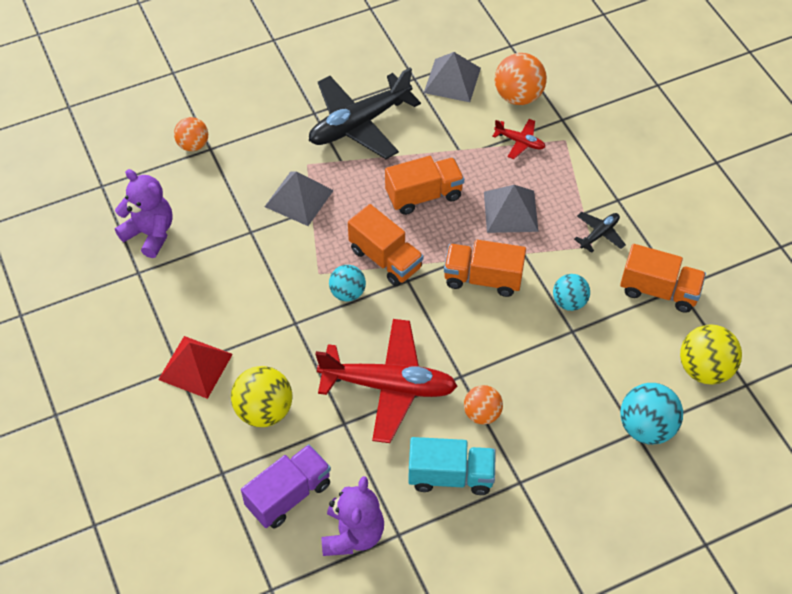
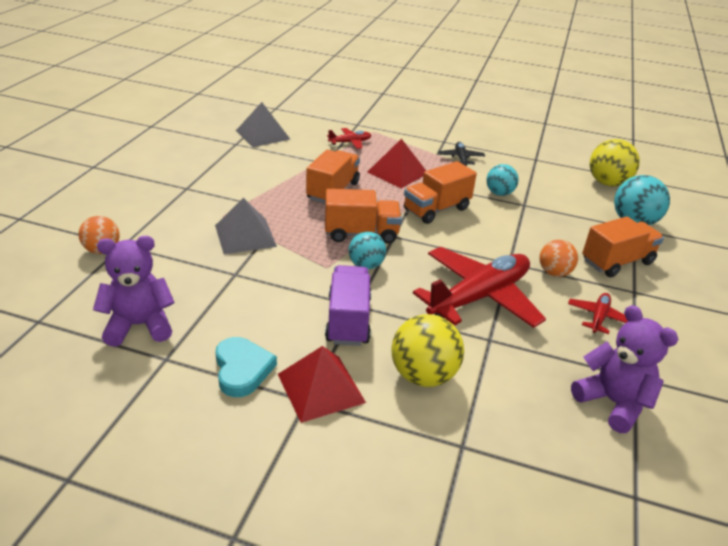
camera: 50 degrees left, 20 degrees down
purple truck [241,444,331,528] -> purple truck moved to [325,265,371,346]
black plane [309,67,421,159] -> none
turquoise truck [408,437,496,495] -> red plane [568,293,628,334]
grey pyramid [484,185,539,233] -> red pyramid [368,139,426,188]
orange ball [495,53,547,105] -> none
orange truck [620,244,706,313] -> orange truck moved to [582,216,664,277]
none -> turquoise heart [215,337,277,397]

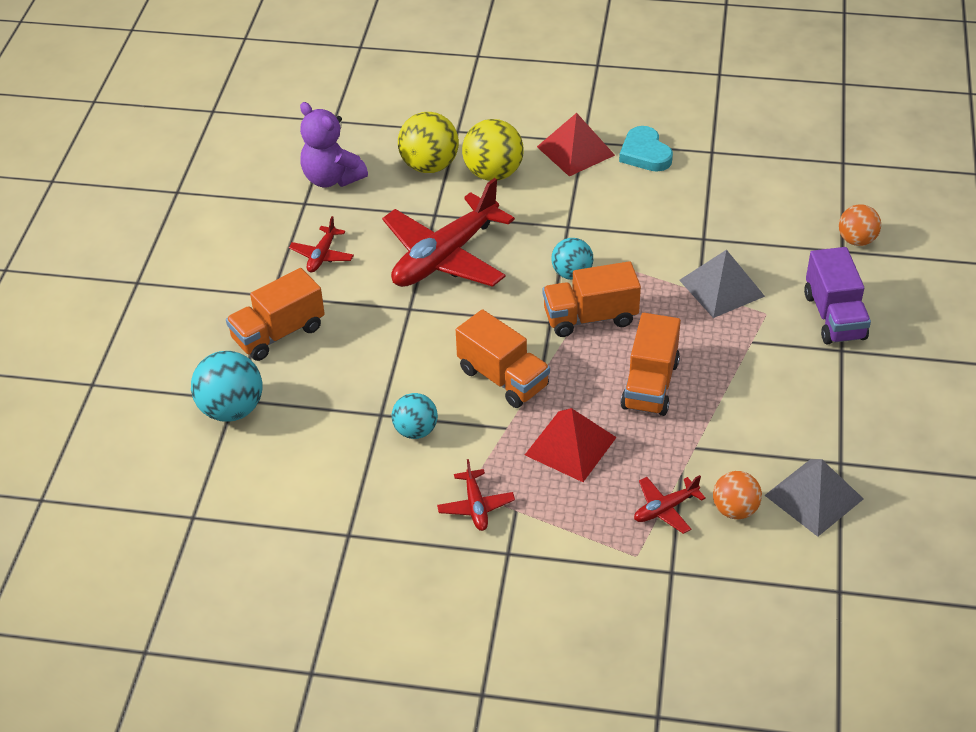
camera: 175 degrees right, 10 degrees up
purple teddy bear [93,236,175,347] -> none
purple truck [325,265,371,346] -> purple truck moved to [804,247,871,344]
orange truck [404,161,477,224] -> orange truck turned 90 degrees clockwise [456,309,550,408]
black plane [438,142,485,166] -> red plane [437,459,515,531]
orange ball [539,240,578,277] -> orange ball moved to [713,471,762,519]
yellow ball [589,139,640,186] -> yellow ball moved to [398,112,459,173]

